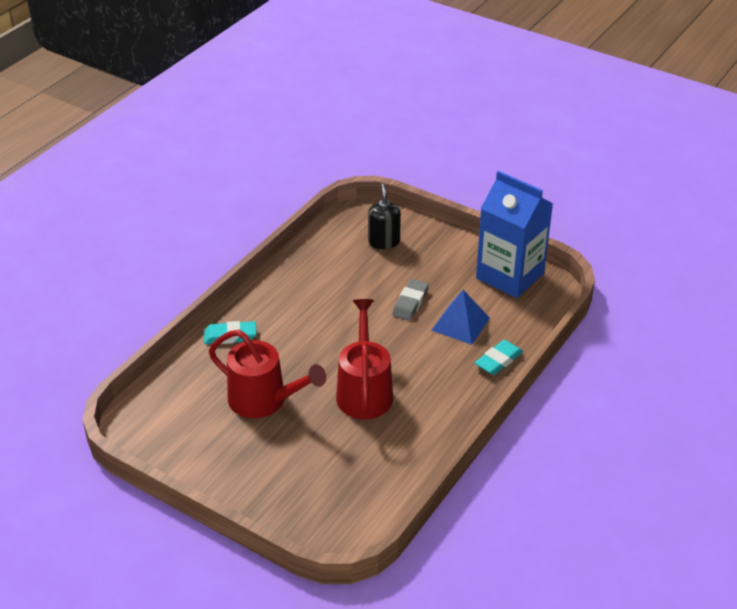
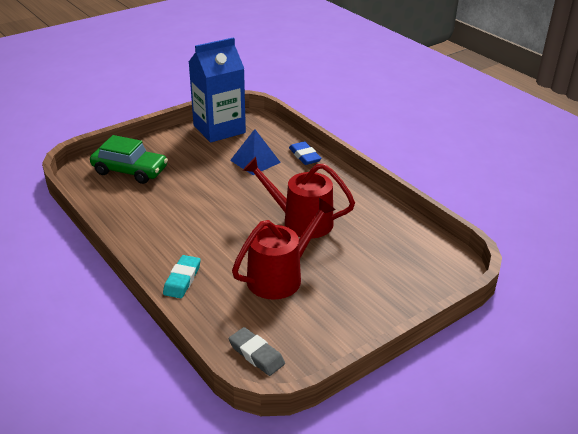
camera: 70 degrees left, 5 degrees down
black soap dispenser [368,184,401,249] -> green car [90,135,168,184]
grey eraser [392,279,429,320] -> grey eraser moved to [229,327,285,376]
turquoise eraser [475,340,523,375] -> blue eraser [289,141,322,165]

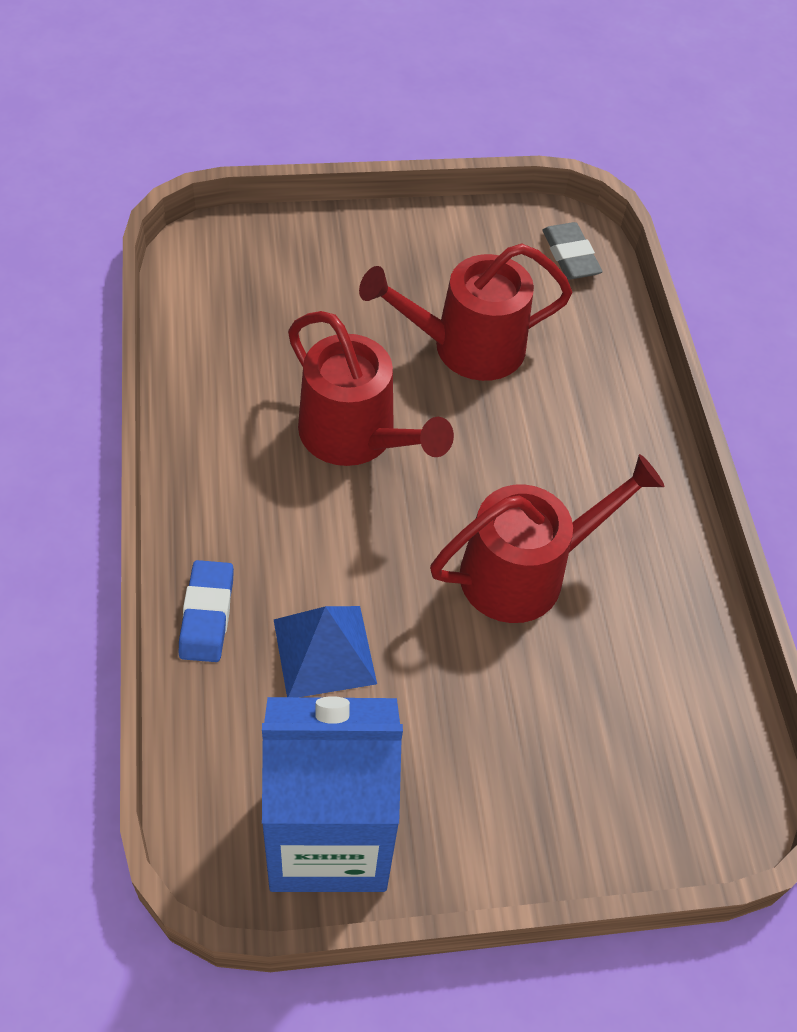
camera: 155 degrees left, 20 degrees up
green car [90,135,168,184] -> none
turquoise eraser [163,255,201,298] -> none
none -> red watering can [430,454,664,623]

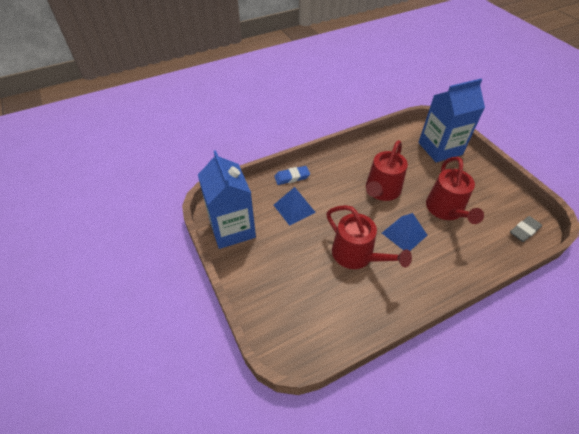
camera: 75 degrees right, 5 degrees down
red watering can [359,244,573,381] -> red watering can turned 150 degrees counterclockwise [426,157,484,224]
none -> blue pyramid [382,213,428,251]
none -> blue carton [418,79,485,162]

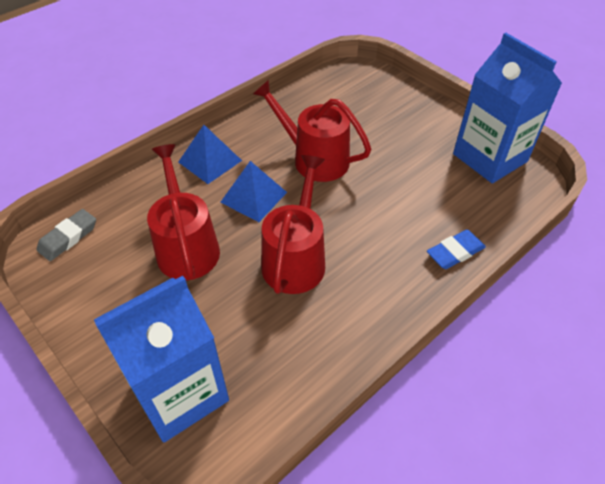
camera: 165 degrees right, 0 degrees up
blue pyramid [274,187,316,226] -> blue pyramid moved to [178,125,242,184]

